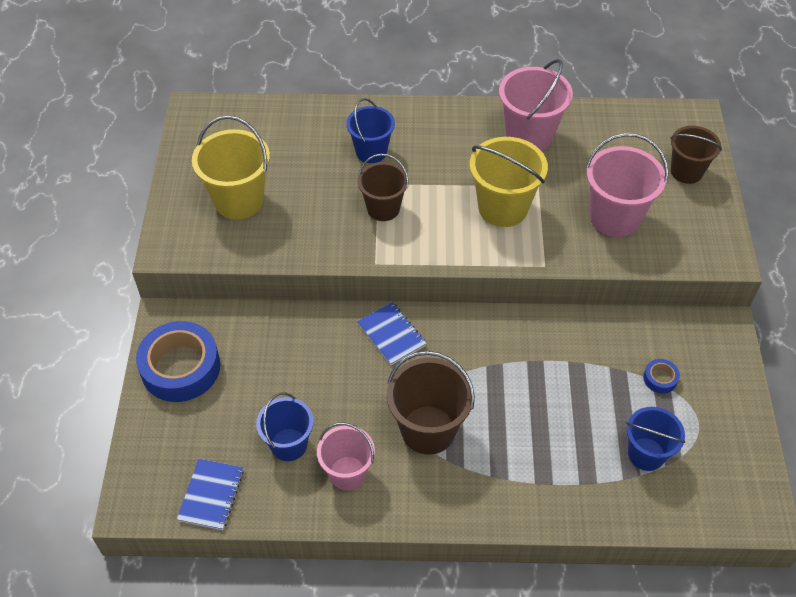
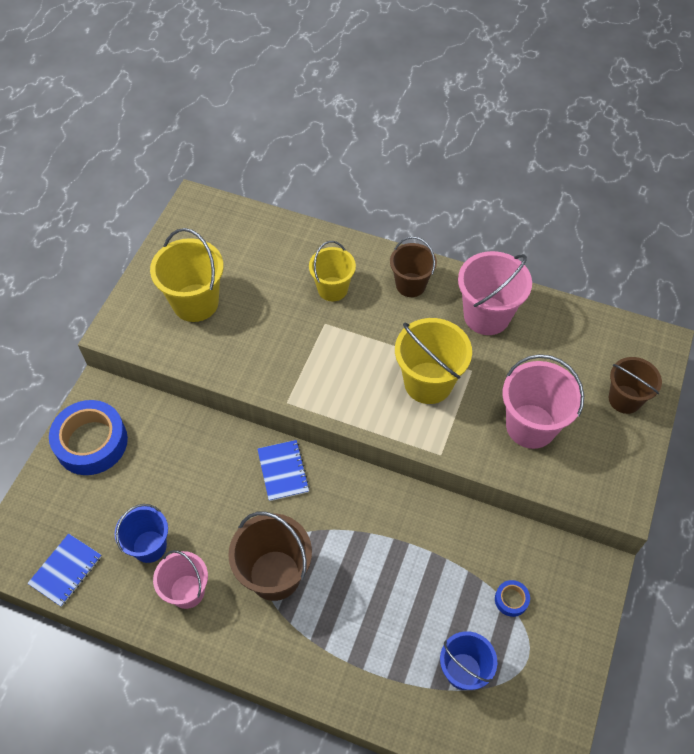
camera: 20 degrees right, 5 degrees up
blue bucket [346,98,395,163] -> yellow bucket [309,241,356,301]
brown bucket [358,154,409,221] -> brown bucket moved to [390,237,437,297]

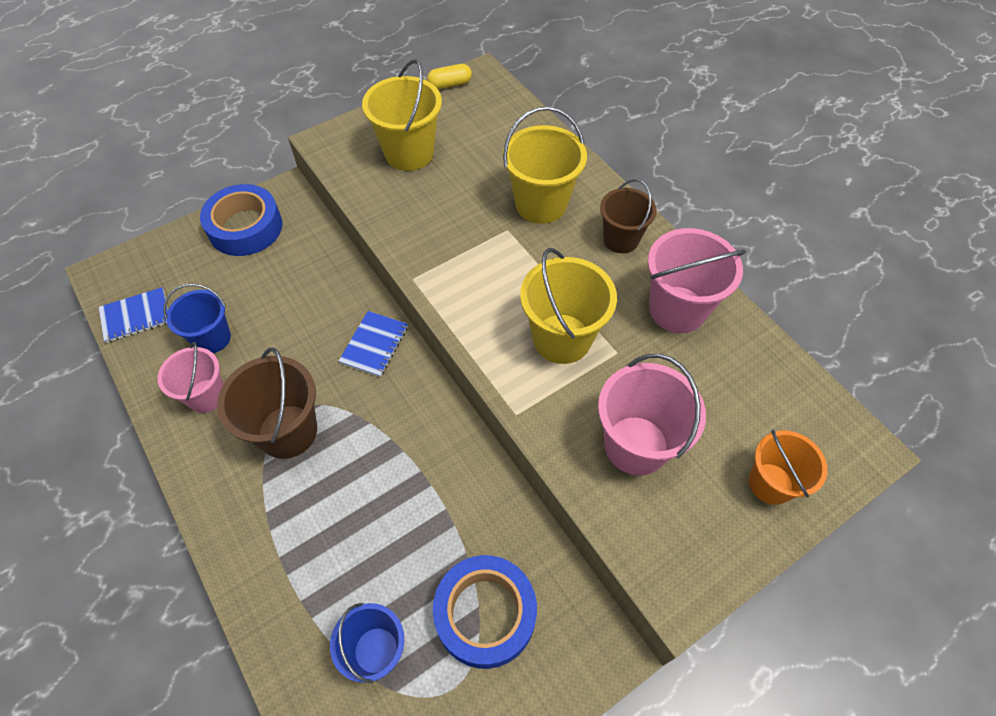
camera: 35 degrees right, 0 degrees up
yellow bucket [309,241,356,301] -> yellow bucket [503,106,587,224], size x1.51
blue tape [495,580,530,617] -> blue tape [433,555,537,669], size x2.34
brown bucket [609,357,662,414] -> orange bucket [749,430,828,505]
none -> yellow capsule [427,64,472,89]

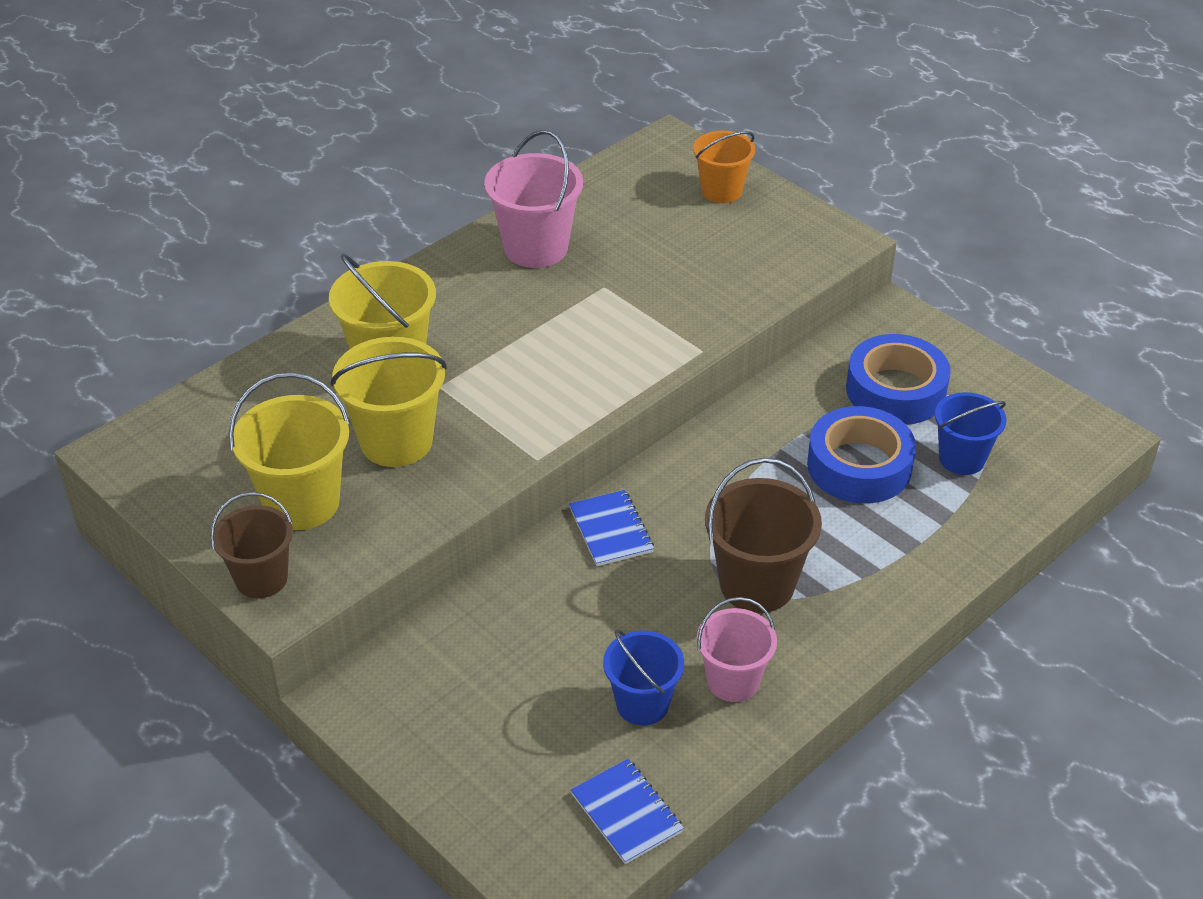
camera: 100 degrees left, 15 degrees down
blue tape [200,184,283,256] -> blue tape moved to [807,406,916,503]
blue notebook [339,311,408,377] -> blue notebook turned 60 degrees clockwise [569,490,654,566]
yellow capsule [427,64,472,89] -> none
yellow bucket [520,248,617,364] -> yellow bucket moved to [331,337,447,467]
pink bucket [598,354,706,476] -> none
brown bucket [600,179,657,253] -> brown bucket moved to [210,492,293,598]

